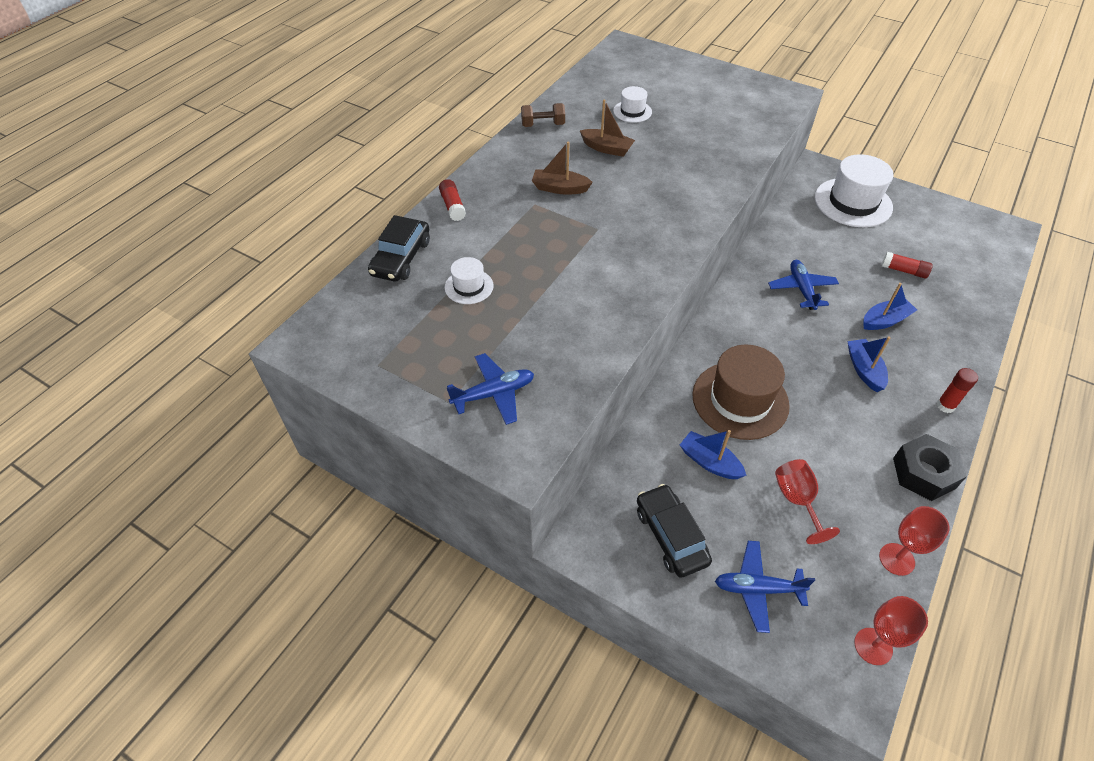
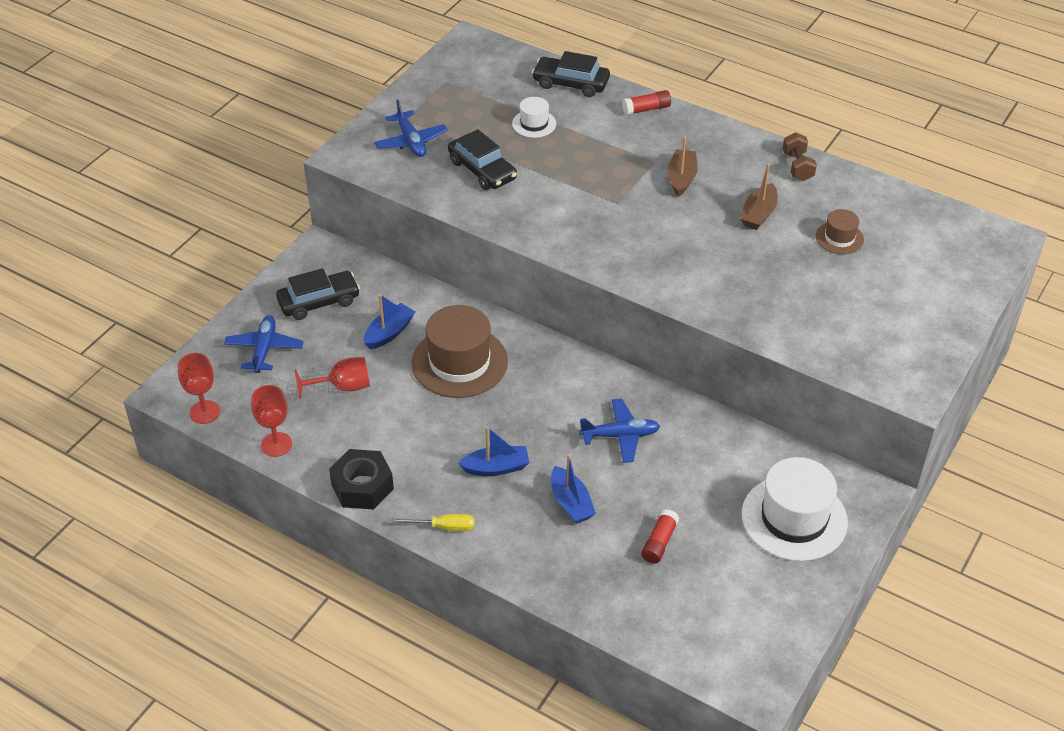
camera: 90 degrees right, 5 degrees down
white hat [613,86,652,123] -> brown hat [816,209,864,254]
red glue stick [937,368,978,413] -> yellow screwdriver [392,514,474,531]
none -> black car [448,129,517,190]

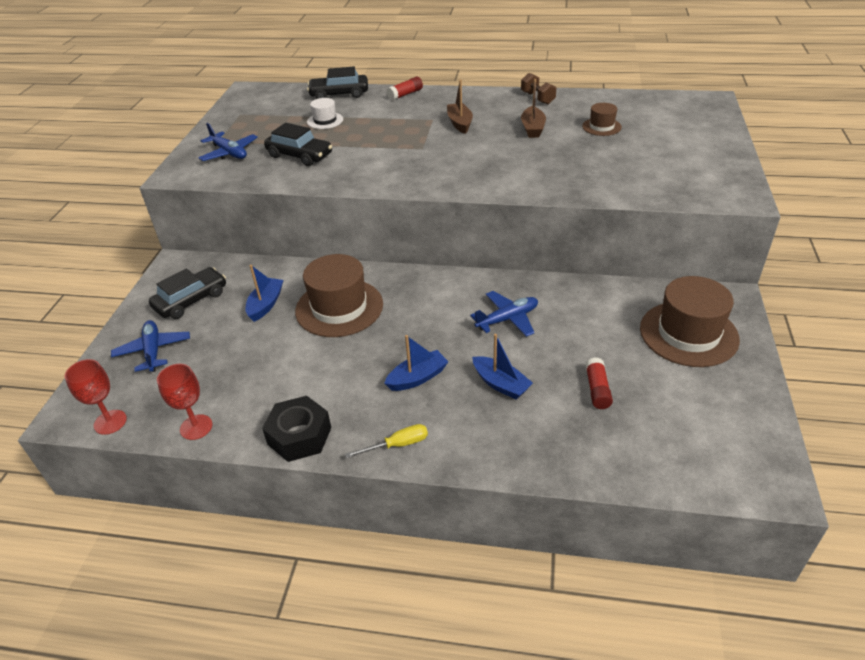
camera: 20 degrees left, 5 degrees down
red goblet [295,357,370,399] -> none
white hat [742,457,848,561] -> brown hat [640,276,740,367]

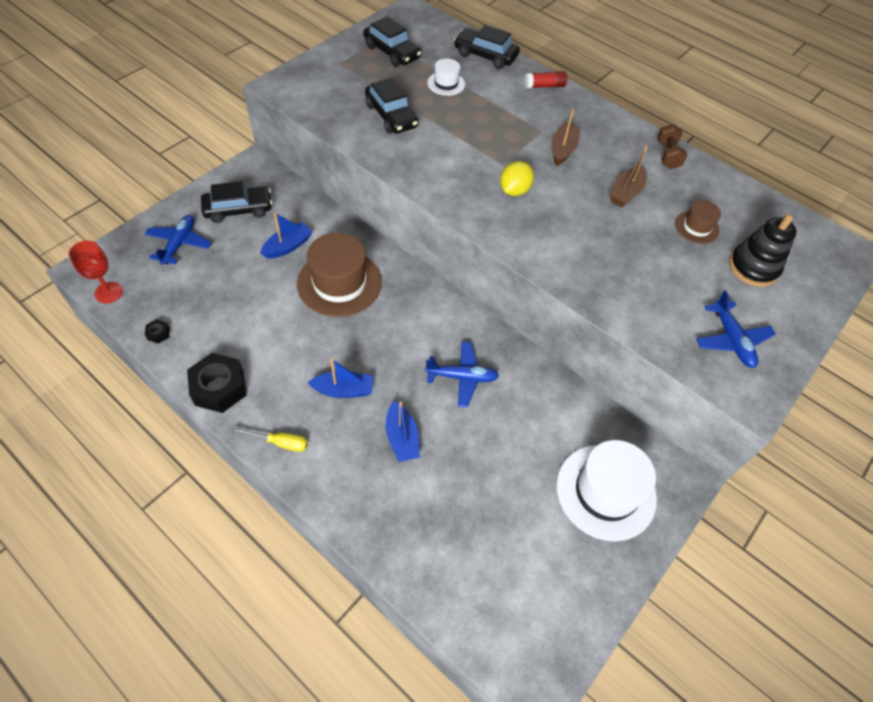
camera: 25 degrees right, 15 degrees up
red goblet [157,364,212,440] -> black nut [145,319,170,344]
blue plane [199,123,258,161] -> blue plane moved to [696,290,776,368]
red glue stick [585,357,613,409] -> none
brown hat [640,276,740,367] -> white hat [557,440,657,541]
none -> black car [363,16,421,67]
none -> yellow lemon [500,161,534,196]
none -> black stacking toy [729,214,797,287]

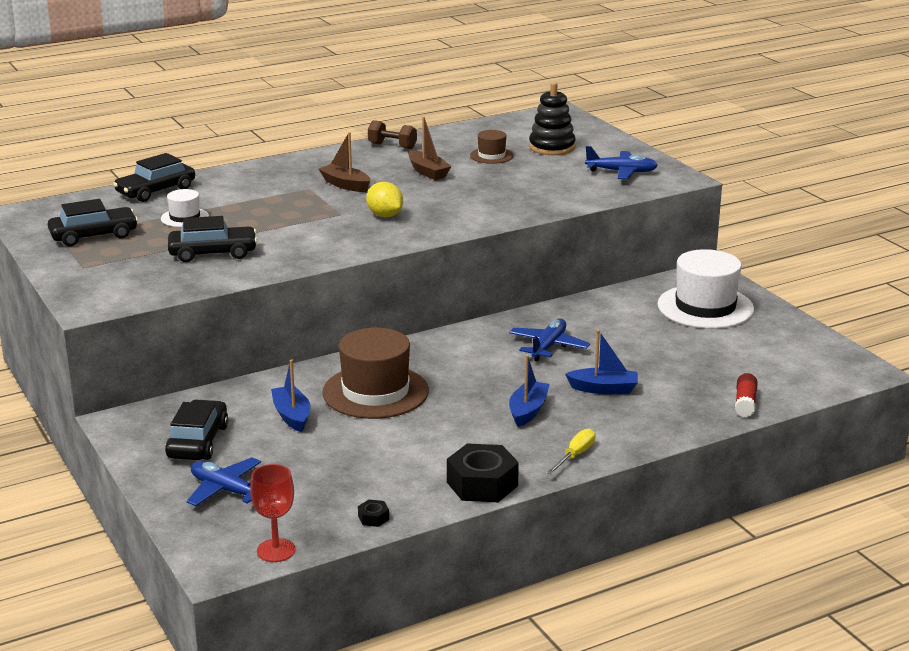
camera: 65 degrees left, 30 degrees down
red glue stick [525,71,567,88] -> red glue stick moved to [735,373,758,417]

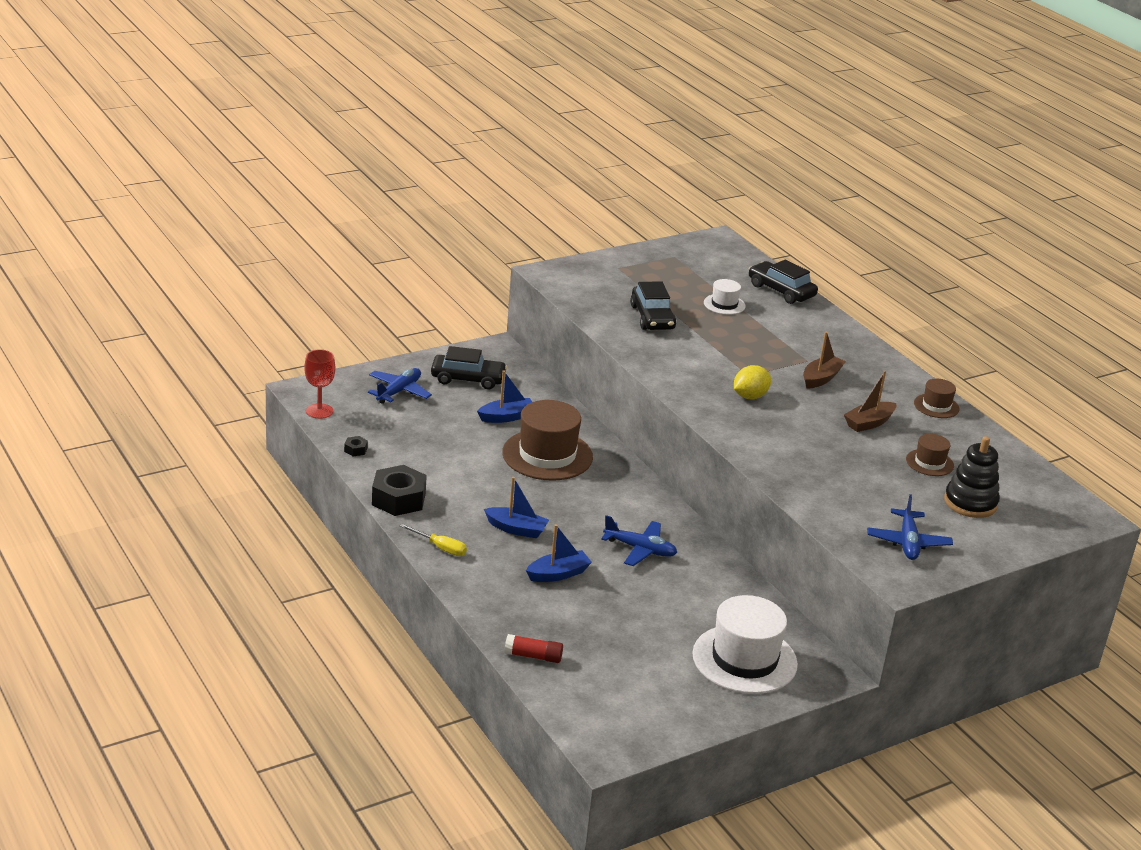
camera: 85 degrees right, 5 degrees up
black car [48,199,138,246] -> none
brown dumbbell [368,120,417,149] -> brown hat [914,379,960,418]
blue boat [565,330,638,394] -> blue boat turned 120 degrees counterclockwise [526,524,592,582]

